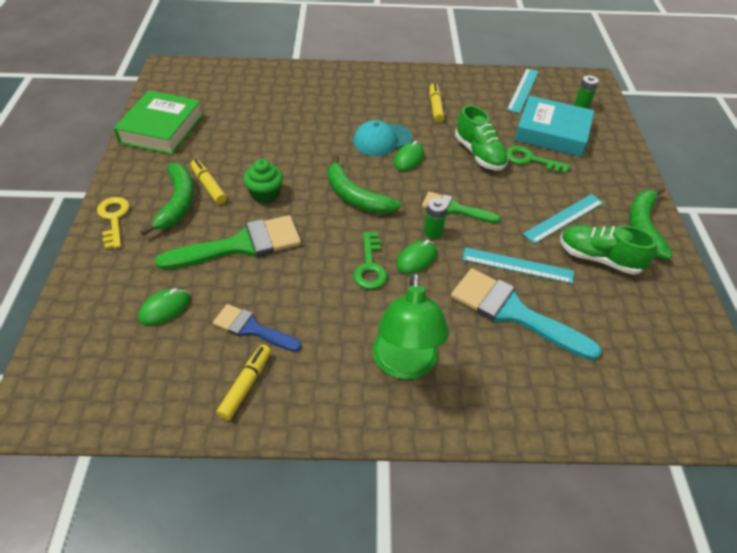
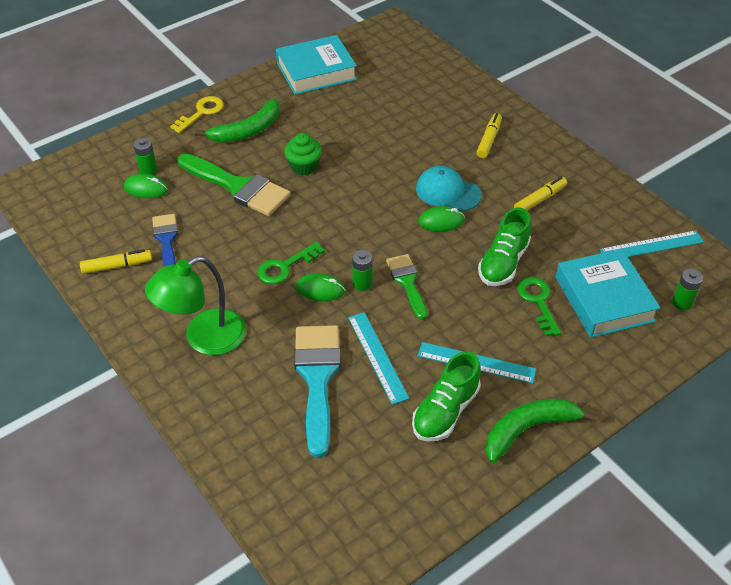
camera: 55 degrees right, 0 degrees up
green book [114,91,203,155] -> turquoise book [276,35,357,95]
yellow marker [191,159,227,204] -> yellow marker moved to [477,113,502,158]
green banana [328,155,401,214] -> none
green shoe [560,225,657,275] -> green shoe turned 135 degrees counterclockwise [412,351,481,442]
none -> green battery [133,138,157,175]

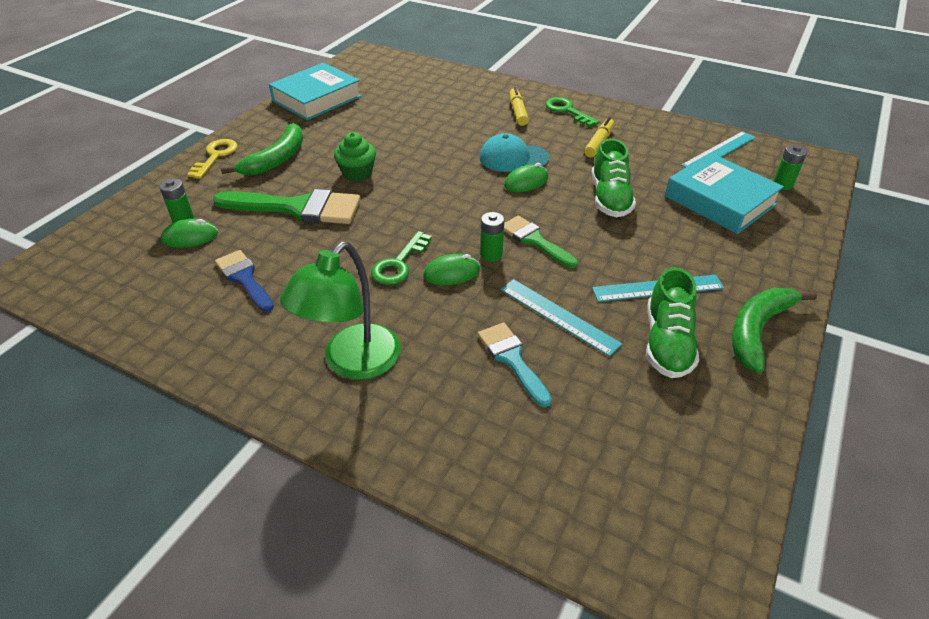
camera: 25 degrees left, 5 degrees down
yellow marker [80,249,152,274] -> none
turquoise brush [294,325,341,458] -> turquoise brush [478,323,552,407], size x0.59
green key [517,277,561,336] -> green key moved to [545,97,600,127]

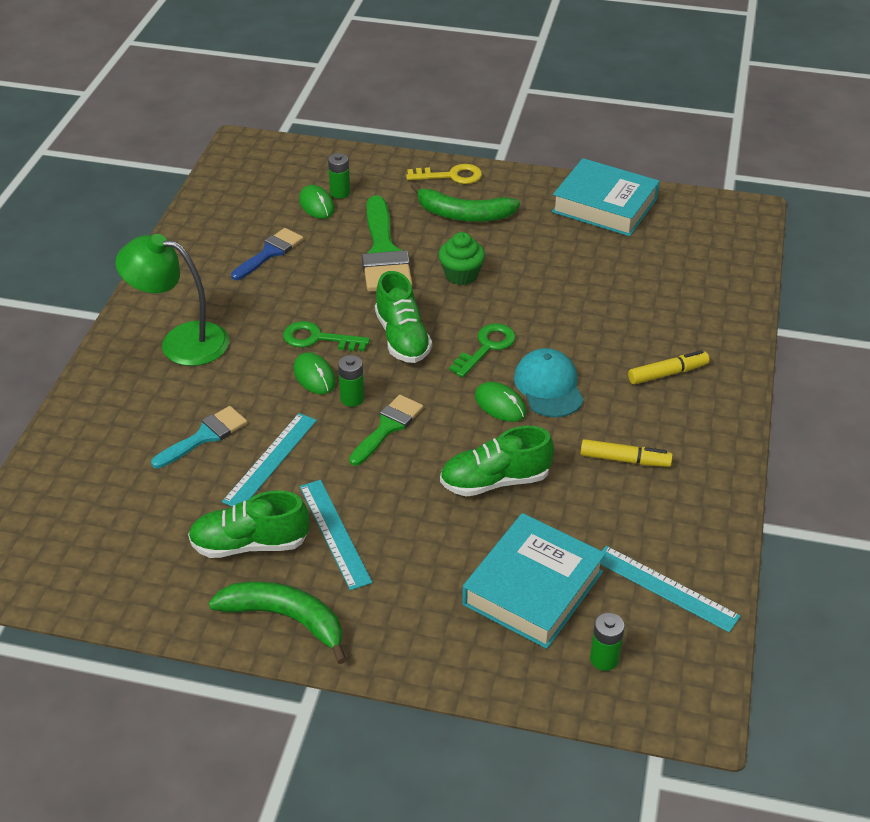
camera: 75 degrees right, 0 degrees up
green key [545,97,600,127] -> green key moved to [449,323,516,377]
none -> green shoe [375,271,432,363]

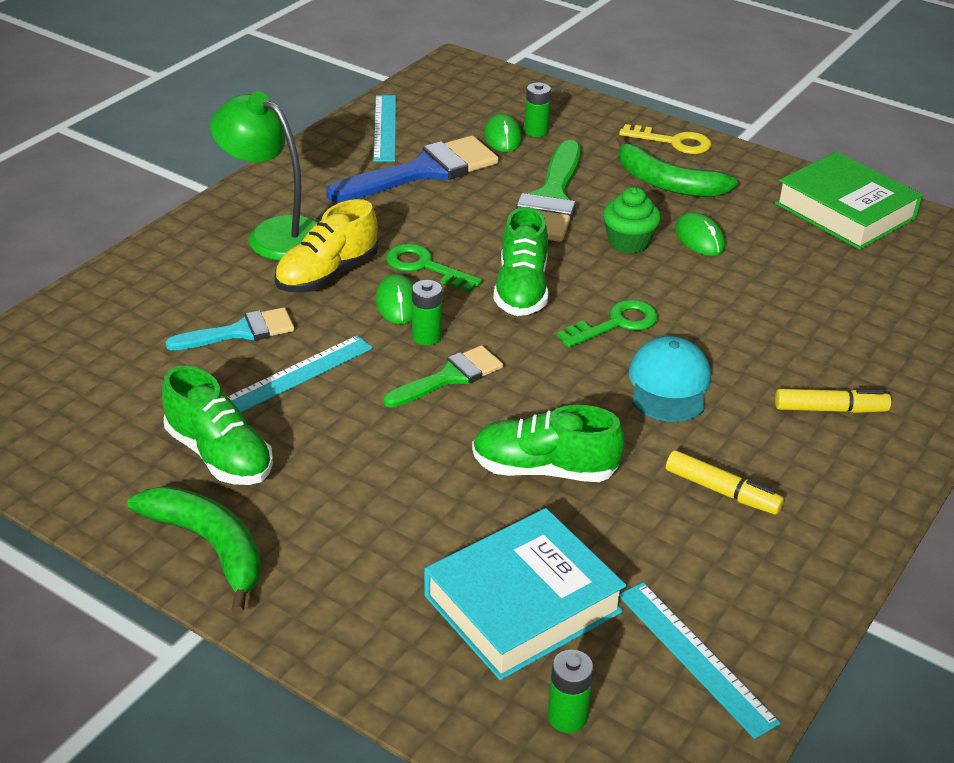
camera: 20 degrees right, 5 degrees down
green shoe [188,491,310,558] -> green shoe turned 150 degrees counterclockwise [162,366,273,485]
blue brush [231,228,304,280] -> blue brush [326,136,499,202], size x1.69
turquoise ruler [300,480,372,590] -> turquoise ruler moved to [373,95,396,162]
green mouse [475,382,526,422] -> green mouse moved to [675,212,725,256]
turquoise book [552,158,660,236] -> green book [775,152,923,250]
none -> yellow shoe [275,199,378,293]

